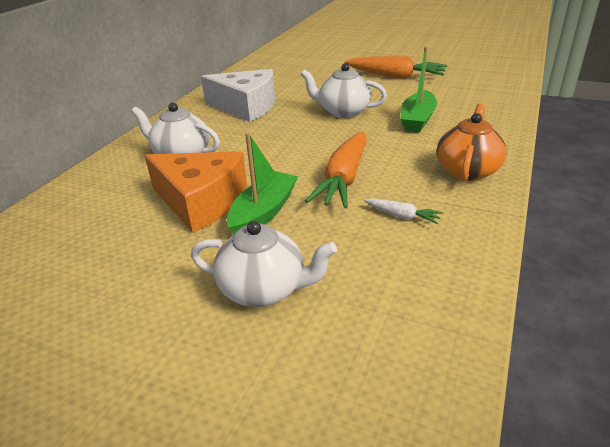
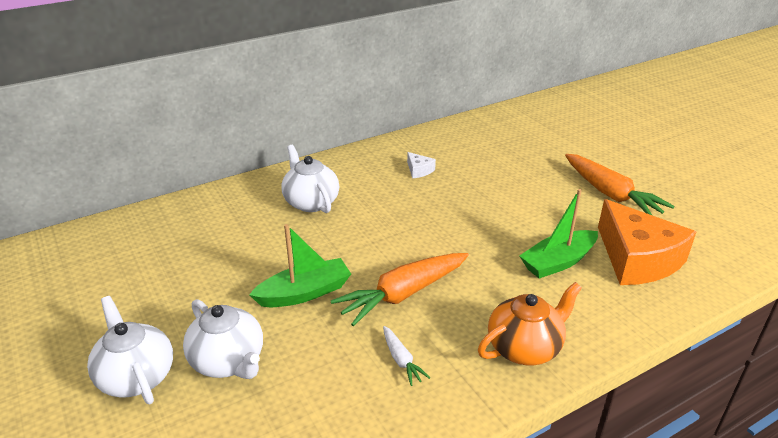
camera: 35 degrees right, 0 degrees up
orange cheese [144,151,247,233] -> orange cheese moved to [598,199,696,285]
white cheese [201,69,275,122] -> white cheese [407,152,436,179], size x0.41
white teapot [301,63,387,118] -> white teapot moved to [87,296,173,404]

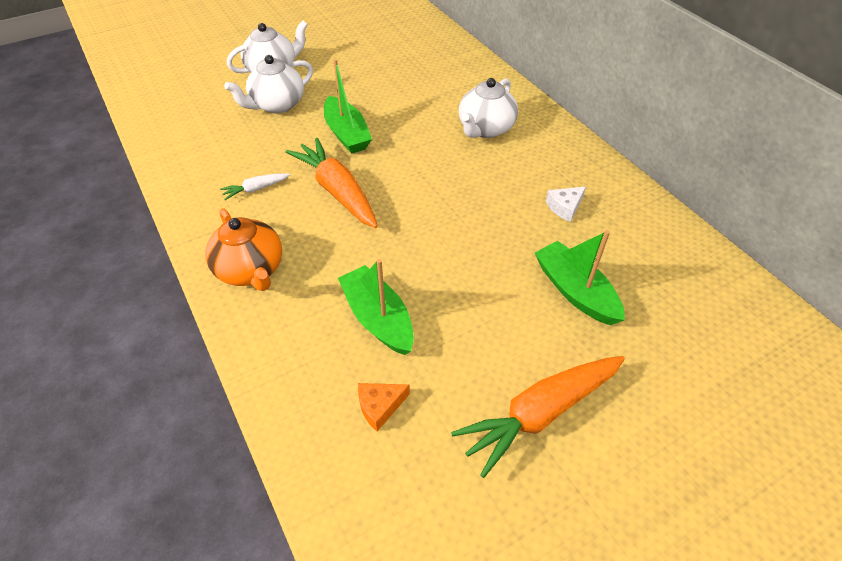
camera: 90 degrees right, 15 degrees up
white teapot [281,145,339,213] -> white teapot turned 150 degrees clockwise [459,78,518,138]
orange cheese [598,199,696,285] -> orange cheese [358,383,410,431], size x0.41
none -> green boat [535,230,625,325]

